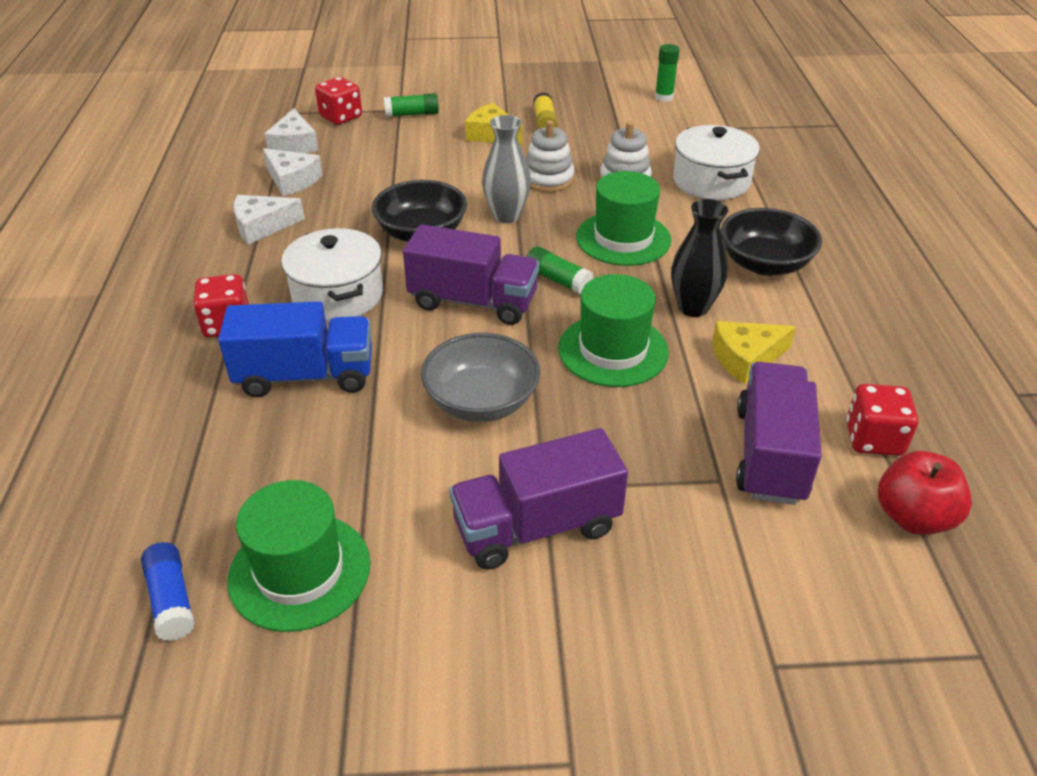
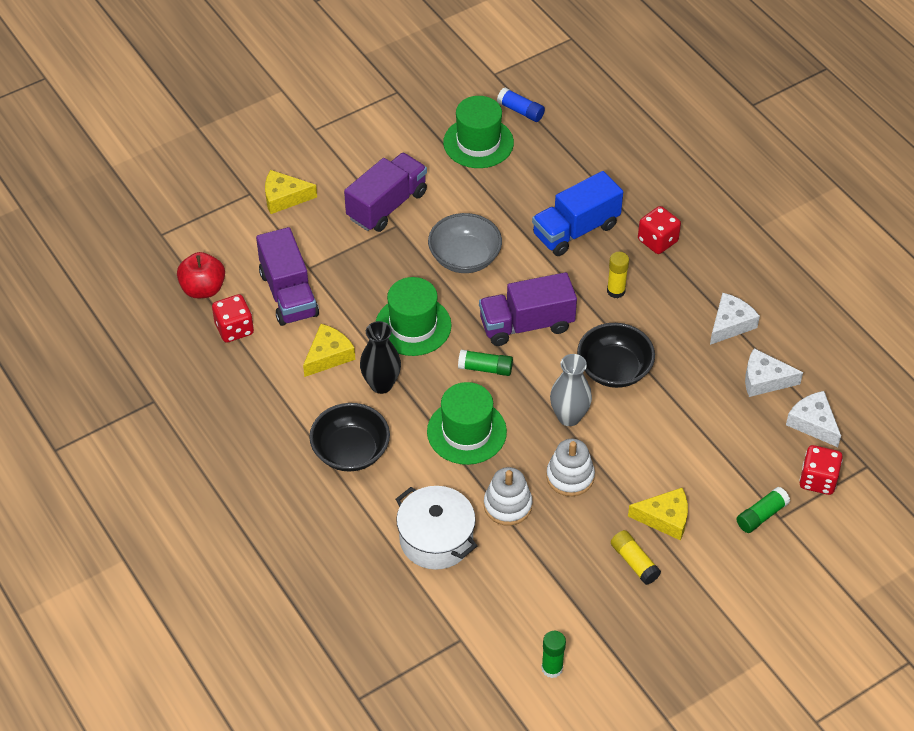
camera: 150 degrees right, 10 degrees up
white pot [281,228,383,321] -> yellow glue stick [607,252,629,298]
none -> yellow cheese [265,170,317,214]

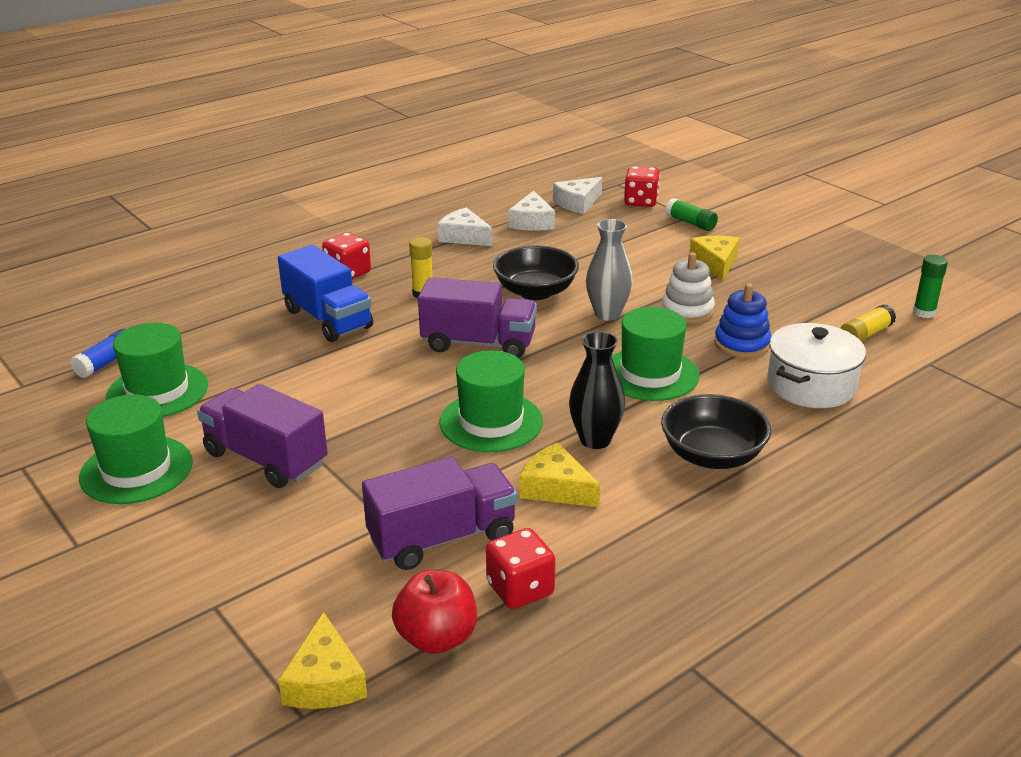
camera: 95 degrees left, 20 degrees down
yellow cheese [265,170,317,214] -> yellow cheese moved to [278,612,367,709]
grey bowl [428,213,502,273] -> none
green glue stick [458,350,513,376] -> none
purple truck [479,272,577,346] -> purple truck turned 60 degrees counterclockwise [418,277,537,358]
white stacking toy [484,467,532,526] -> blue stacking toy [714,284,771,358]
yellow glue stick [611,530,661,585] -> yellow glue stick moved to [840,304,896,341]
none -> green hat [79,394,193,504]

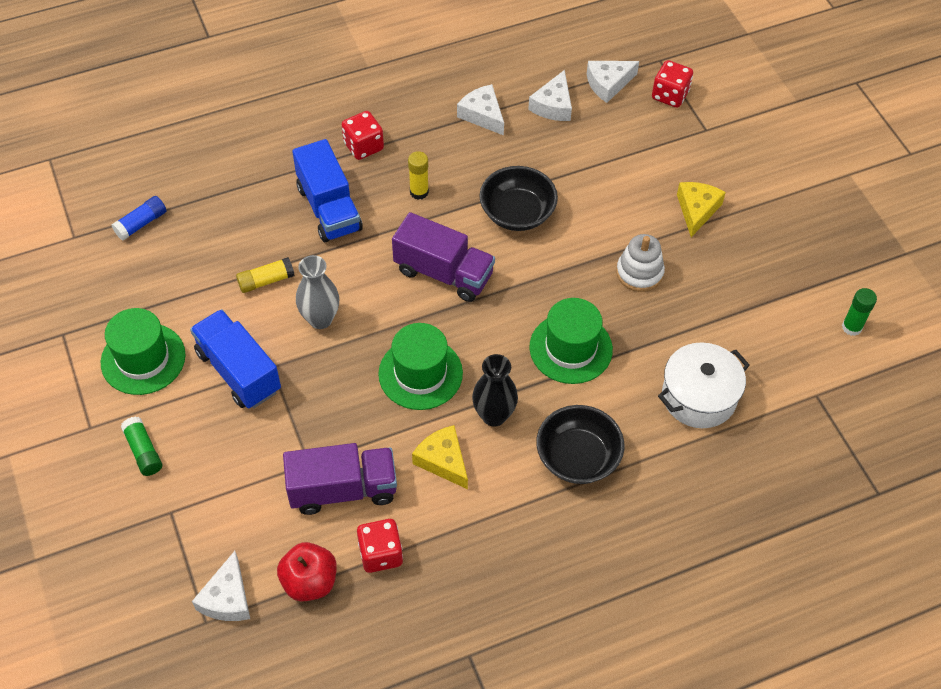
camera: 15 degrees right, 25 degrees up
green hat [106,323,208,417] -> none
purple truck [197,384,328,488] -> blue truck [190,309,281,408]
yellow cheese [278,612,367,709] -> white cheese [192,551,250,621]
grey vase [586,219,633,321] -> grey vase moved to [296,255,339,329]
green glue stick [665,198,718,231] -> green glue stick moved to [121,416,162,476]
blue stacking toy [714,284,771,358] -> none
yellow glue stick [840,304,896,341] -> yellow glue stick moved to [236,257,295,293]

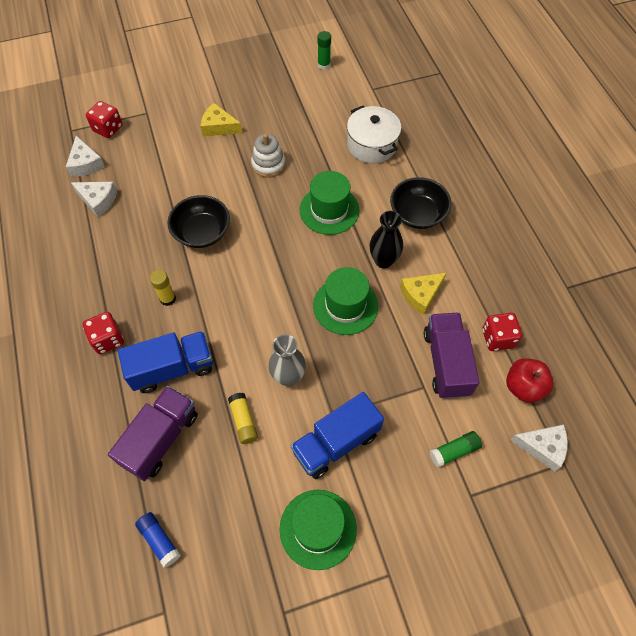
camera: 85 degrees left, 5 degrees up
green glue stick [121,416,162,476] -> green glue stick moved to [430,431,482,468]
purple truck [392,212,495,302] -> purple truck moved to [108,386,198,481]
white cheese [457,84,504,135] -> none

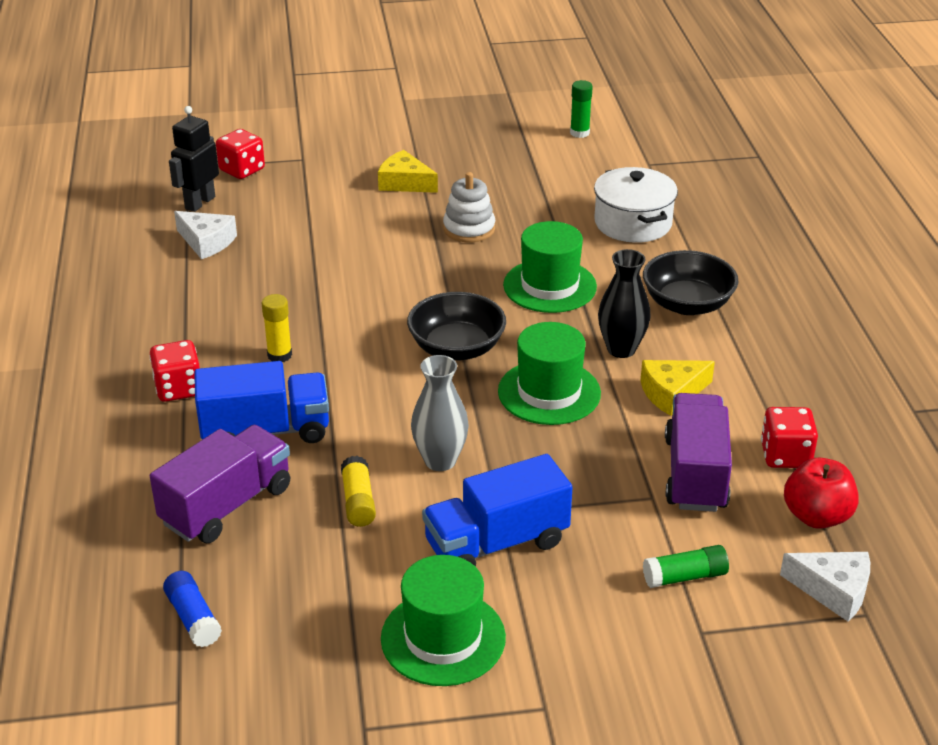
camera: 10 degrees right, 25 degrees down
white cheese [66,136,105,177] -> black robot [169,106,219,212]
black bowl [167,195,230,248] -> black bowl moved to [407,292,506,360]

